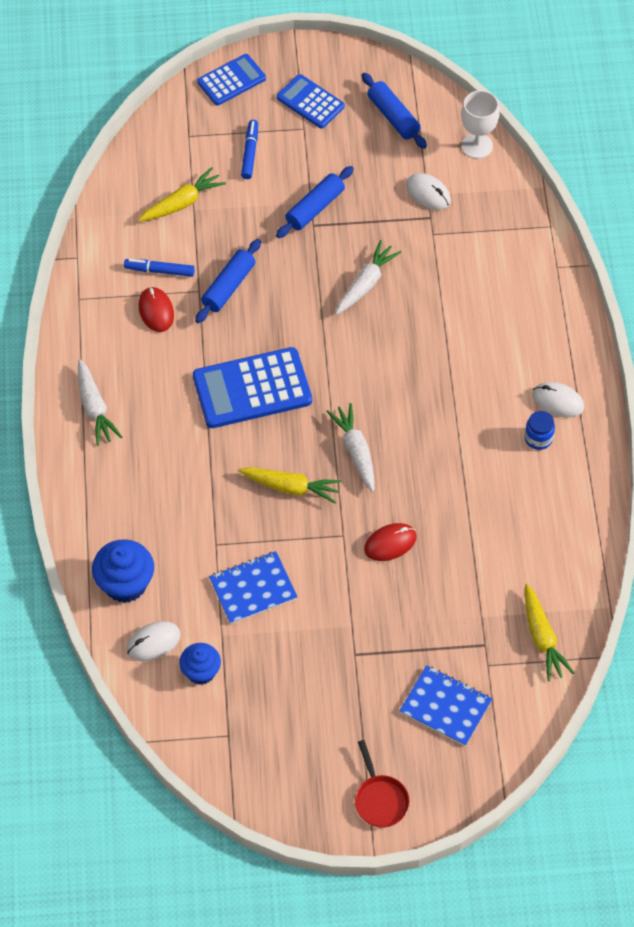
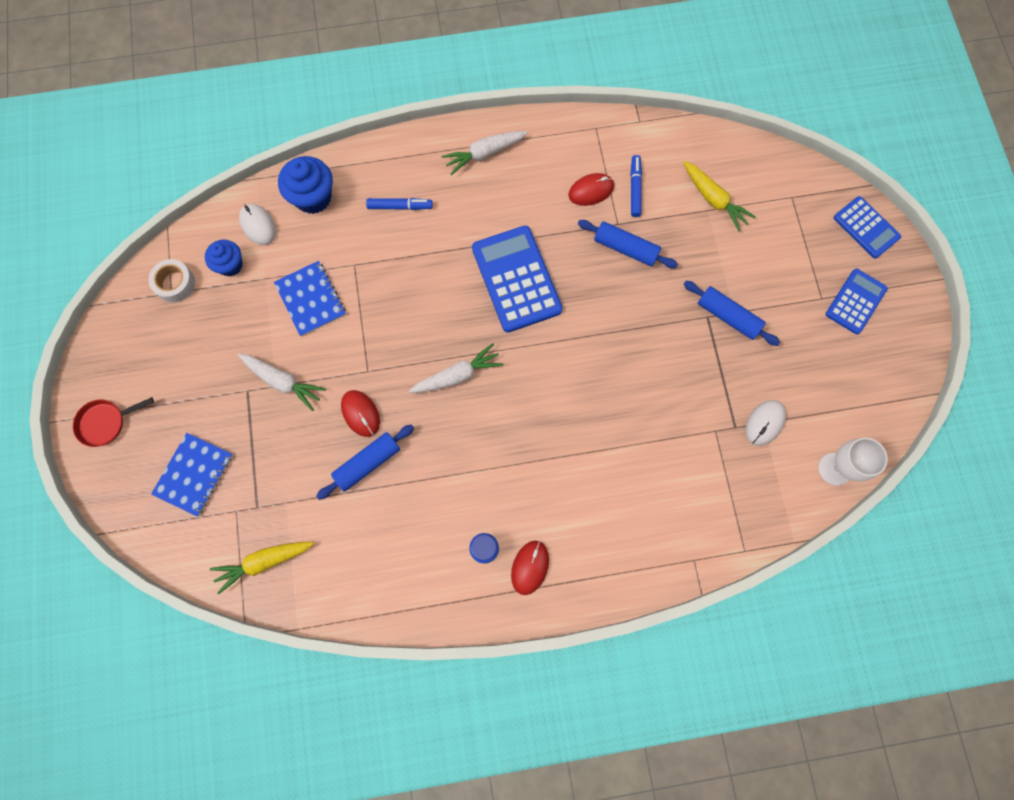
camera: 85 degrees right, 15 degrees up
yellow carrot [238,467,342,504] -> none
blue marker [241,120,258,179] -> blue marker moved to [366,198,433,210]
white carrot [335,240,402,315] -> white carrot moved to [238,353,326,411]
blue rolling pin [362,73,427,149] -> blue rolling pin moved to [316,424,414,500]
white mouse [532,382,584,417] -> red mouse [511,541,549,595]
none -> white tape [148,259,195,302]

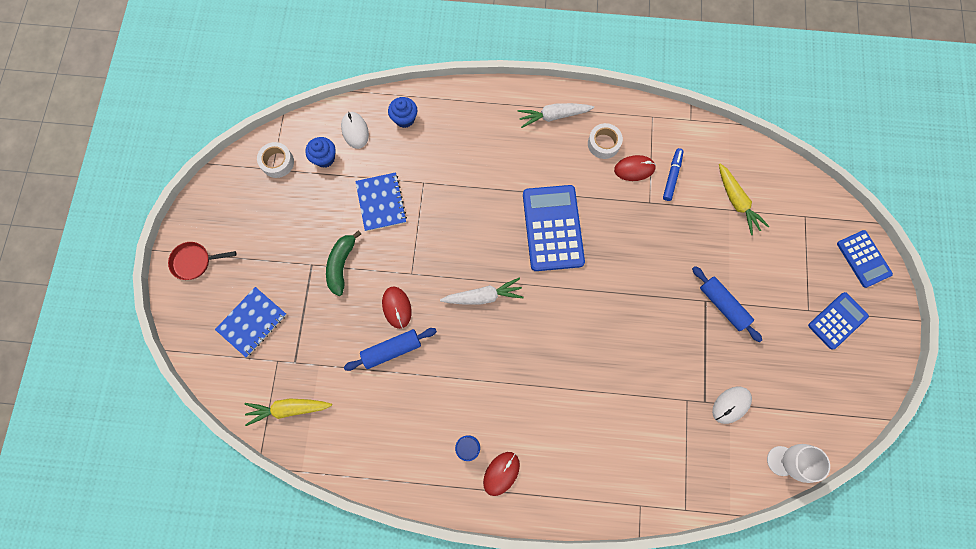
camera: 15 degrees right, 0 degrees up
white carrot [238,353,326,411] -> green banana [326,230,361,296]
blue cupcake [278,156,333,214] -> blue cupcake [388,97,417,128], size x0.65
blue marker [366,198,433,210] -> none
blue rolling pin [578,220,678,268] -> none
none -> white tape [588,123,623,159]

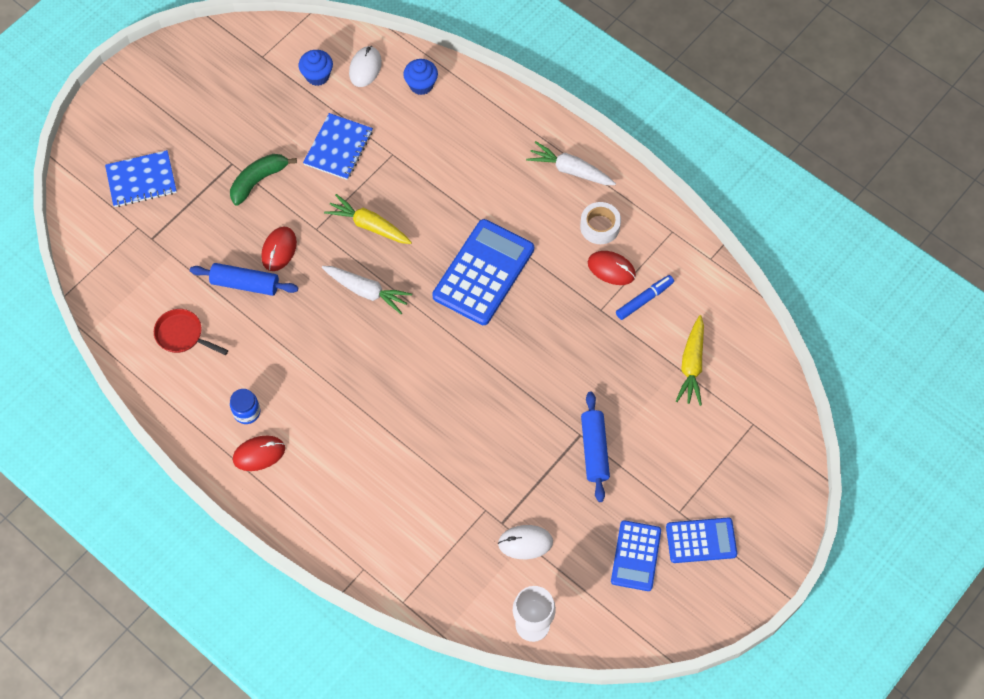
camera: 35 degrees right, 10 degrees down
red pan [168,242,236,280] -> red pan moved to [154,309,228,355]
yellow carrot [245,399,332,426] -> yellow carrot moved to [324,194,412,244]
white tape [257,142,294,178] -> none
blue calculator [837,230,893,288] -> blue calculator moved to [611,520,661,591]

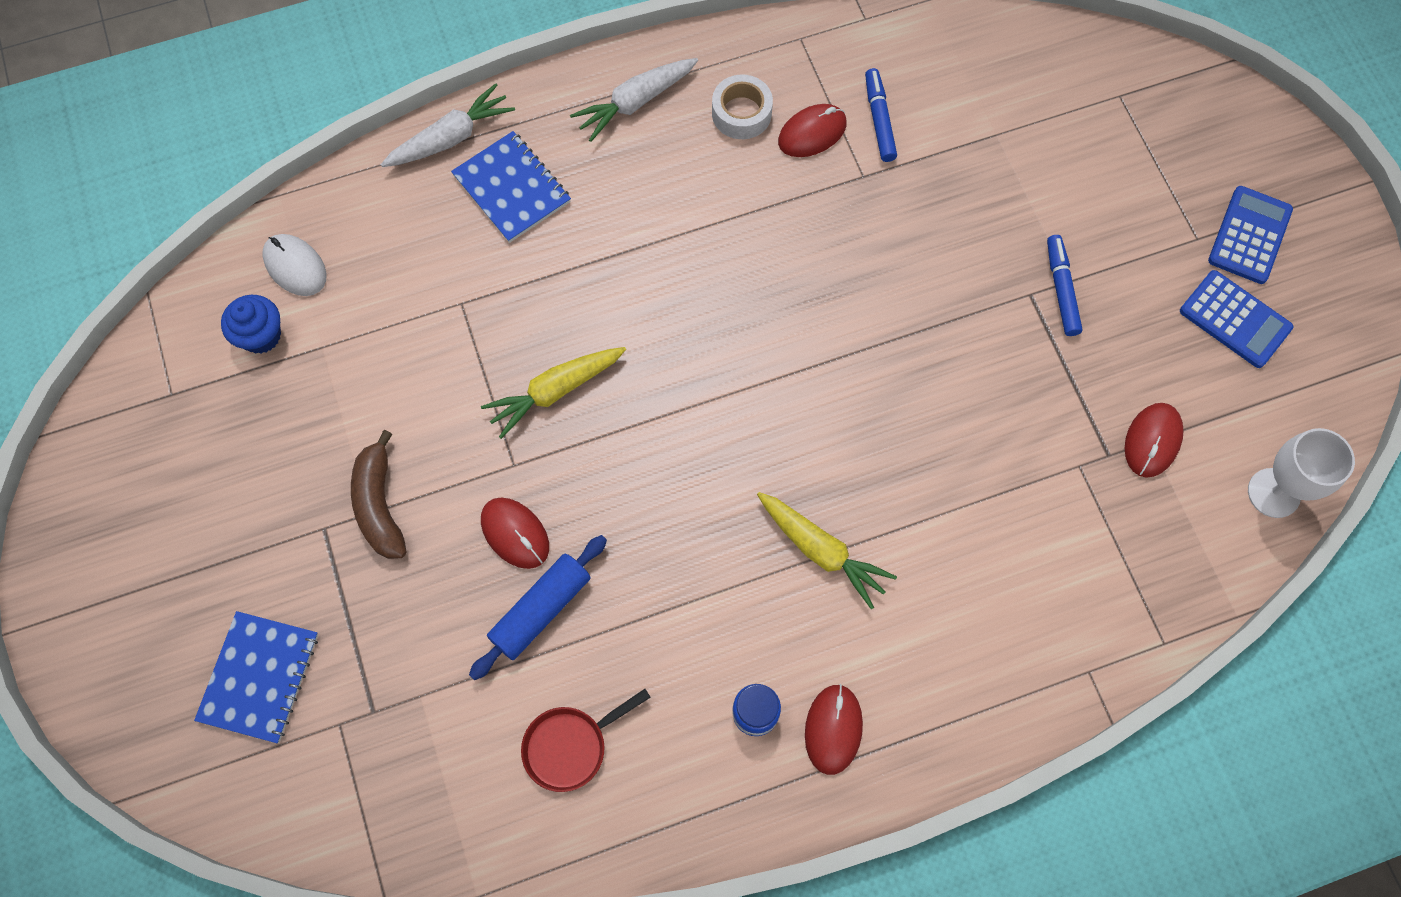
camera: 60 degrees left, 5 degrees up
green banana [230,154,297,206] -> brown banana [351,430,407,559]
blue notebook [303,113,373,180] -> blue notebook moved to [451,131,571,243]
white carrot [322,266,412,314] -> white carrot moved to [381,83,515,167]
blue cupcake [403,59,438,95] -> none
blue calculator [432,219,534,325] -> none
white mouse [498,525,553,559] -> red mouse [1125,403,1184,478]
blue rolling pin [581,392,610,502] -> blue marker [1047,235,1083,336]
yellow carrot [676,315,704,406] -> yellow carrot moved to [757,492,897,609]

